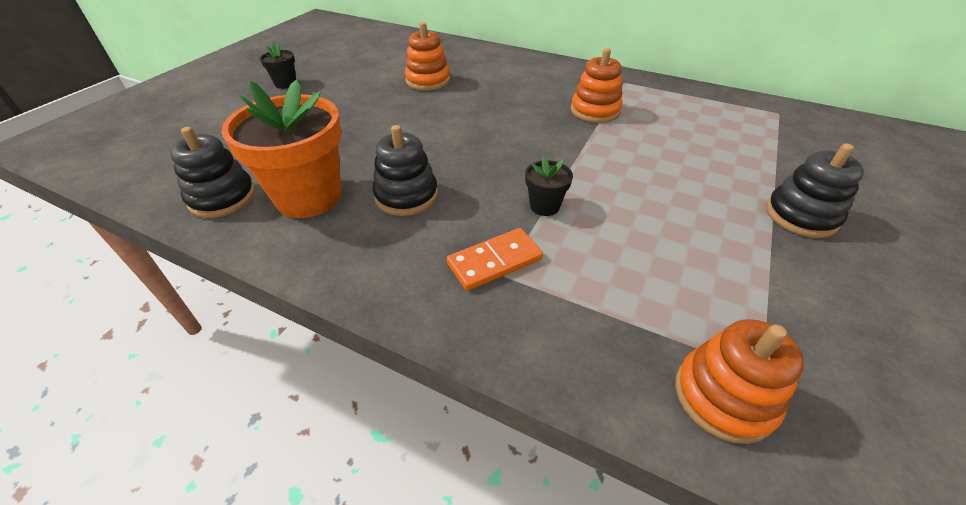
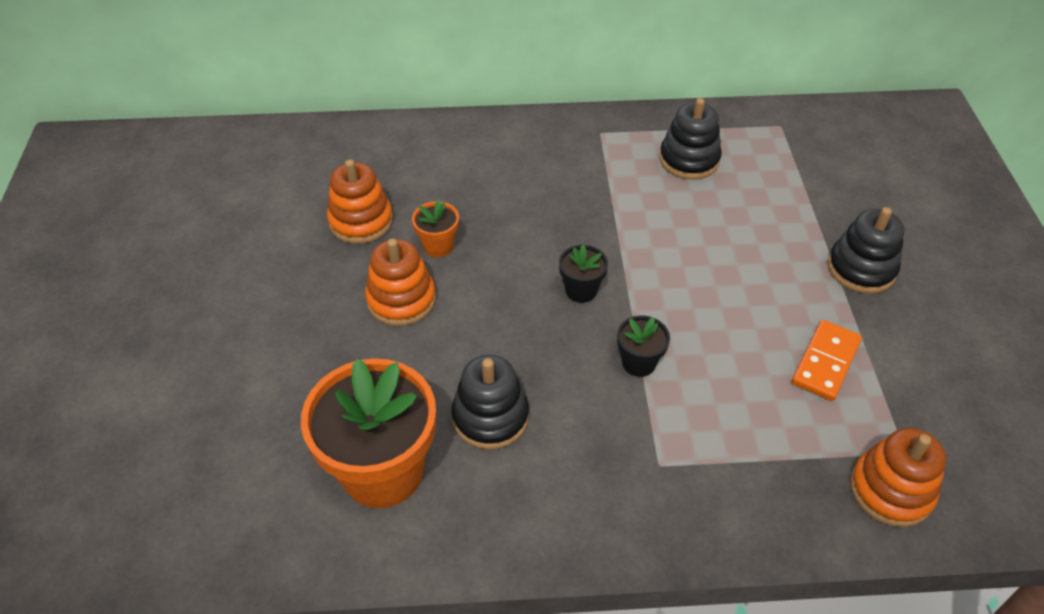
camera: 30 degrees left, 5 degrees up
black stacking toy [170,127,255,218] -> black stacking toy moved to [659,98,722,180]
black flower pot [260,43,296,89] -> black flower pot moved to [559,245,608,303]
orange domino [447,228,543,291] -> orange domino moved to [792,320,862,401]
orange stacking toy [571,48,623,123] -> orange stacking toy moved to [365,239,436,326]
none -> orange flower pot [412,199,459,257]

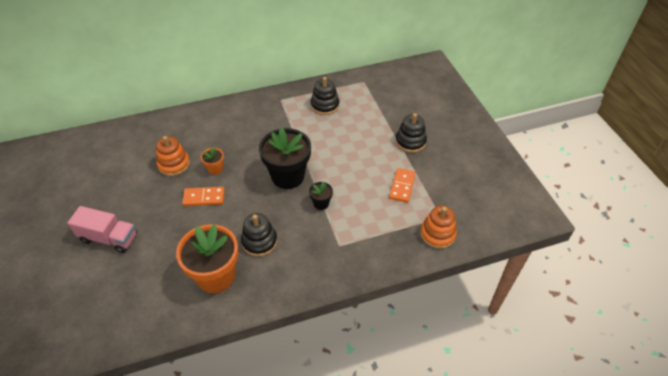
camera: 15 degrees left, 0 degrees up
orange stacking toy [365,239,436,326] -> orange domino [182,187,225,206]
black flower pot [559,245,608,303] -> black flower pot [259,128,311,189], size x2.20
none -> pink truck [68,206,137,253]

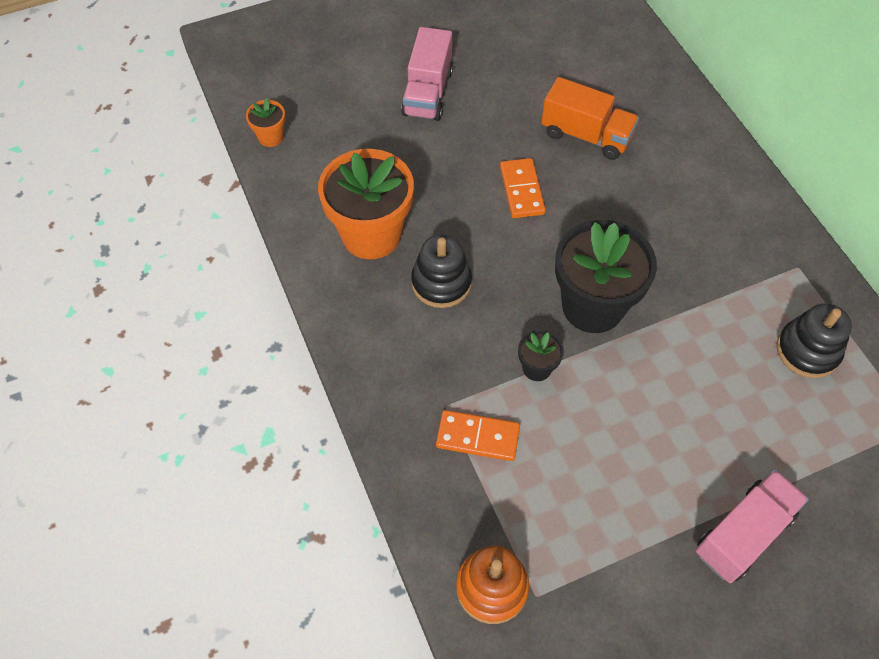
camera: 85 degrees right, 10 degrees up
orange stacking toy [156,136,190,176] -> orange truck [541,77,639,160]
orange flower pot [201,147,224,175] -> orange flower pot moved to [246,98,286,147]
orange domino [389,168,416,203] -> orange domino moved to [436,410,520,461]
black stacking toy [396,113,427,153] -> pink truck [696,469,809,583]

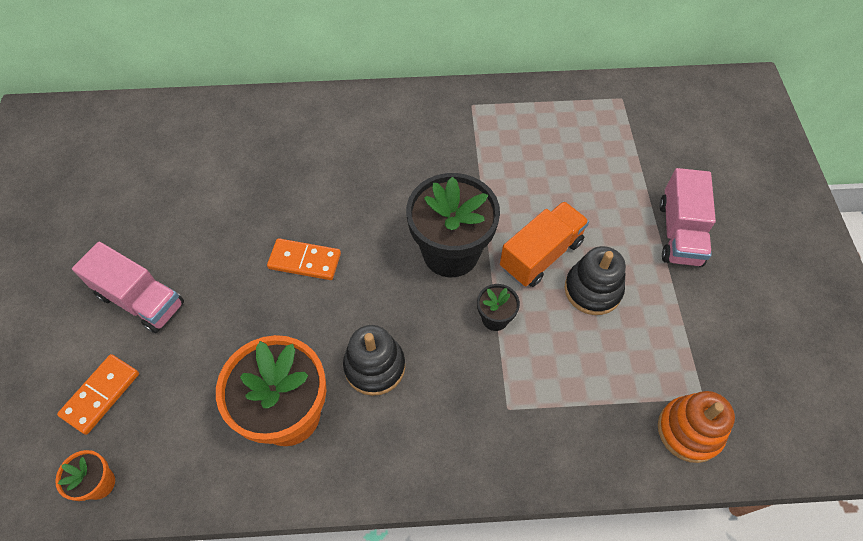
camera: 70 degrees left, 0 degrees up
orange domino [436,410,520,461] -> orange domino moved to [57,354,139,435]
orange truck [541,77,639,160] -> orange truck moved to [500,201,589,287]
pink truck [696,469,809,583] -> pink truck turned 150 degrees counterclockwise [659,168,716,267]
black stacking toy [777,303,852,378] -> black stacking toy moved to [565,246,626,315]

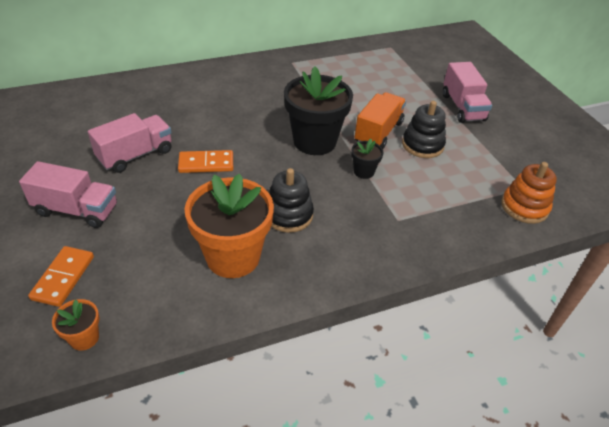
camera: 20 degrees left, 15 degrees down
none -> pink truck [88,113,172,173]

